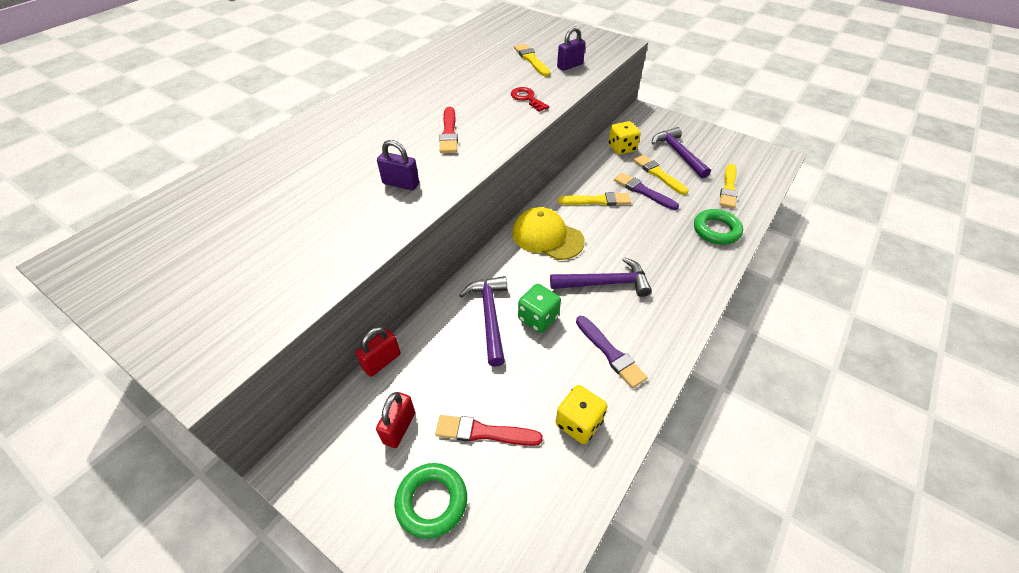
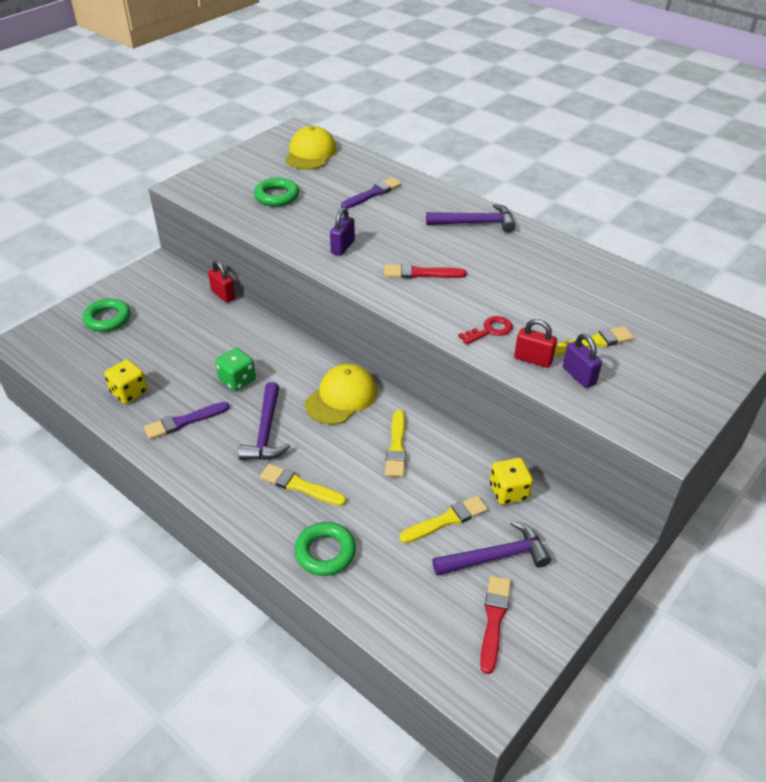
camera: 95 degrees right, 5 degrees down
red padlock [376,392,415,448] -> red padlock moved to [514,319,557,368]
red brush [435,415,543,446] -> red brush moved to [480,576,511,674]
purple hammer [459,276,507,367] -> purple hammer moved to [426,203,515,233]
purple brush [614,173,679,210] -> purple brush moved to [341,177,401,209]
yellow brush [720,164,738,208] -> yellow brush moved to [260,464,346,506]
none -> green ring [254,177,299,206]
none -> yellow cap [285,126,337,170]

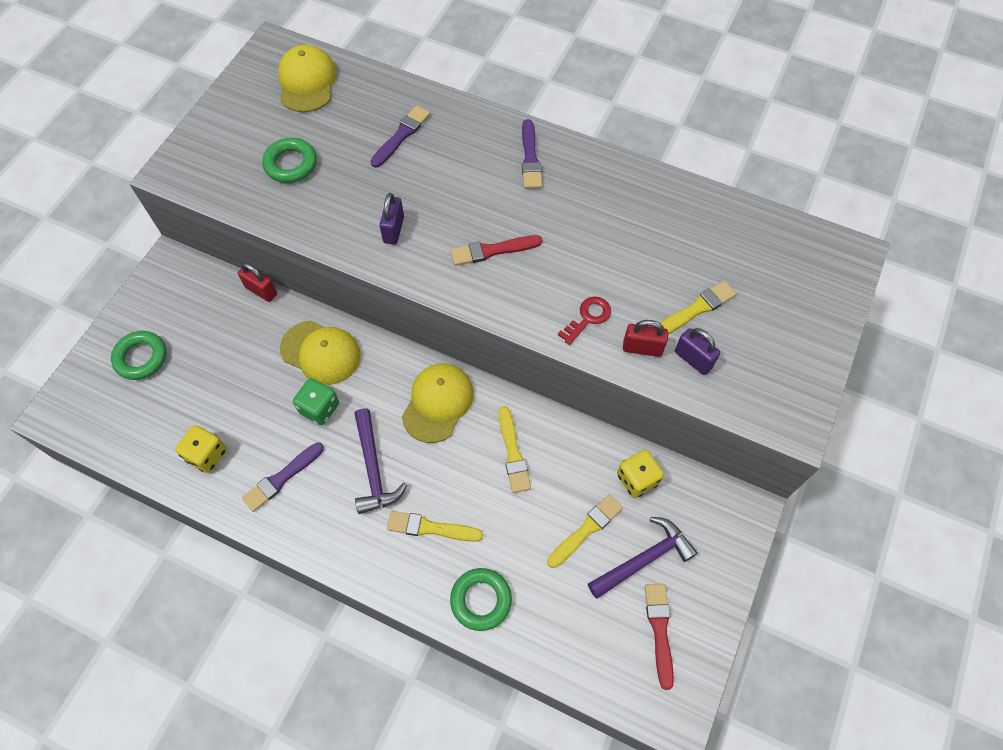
camera: 15 degrees left, 20 degrees up
purple hammer [426,203,515,233] -> purple brush [522,119,542,189]
none -> yellow cap [280,321,361,385]

